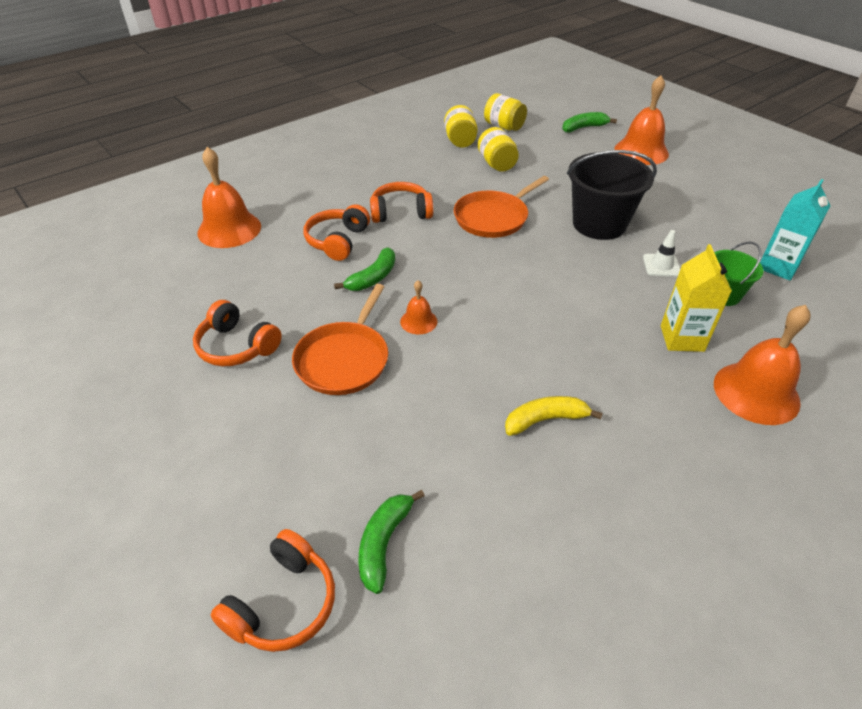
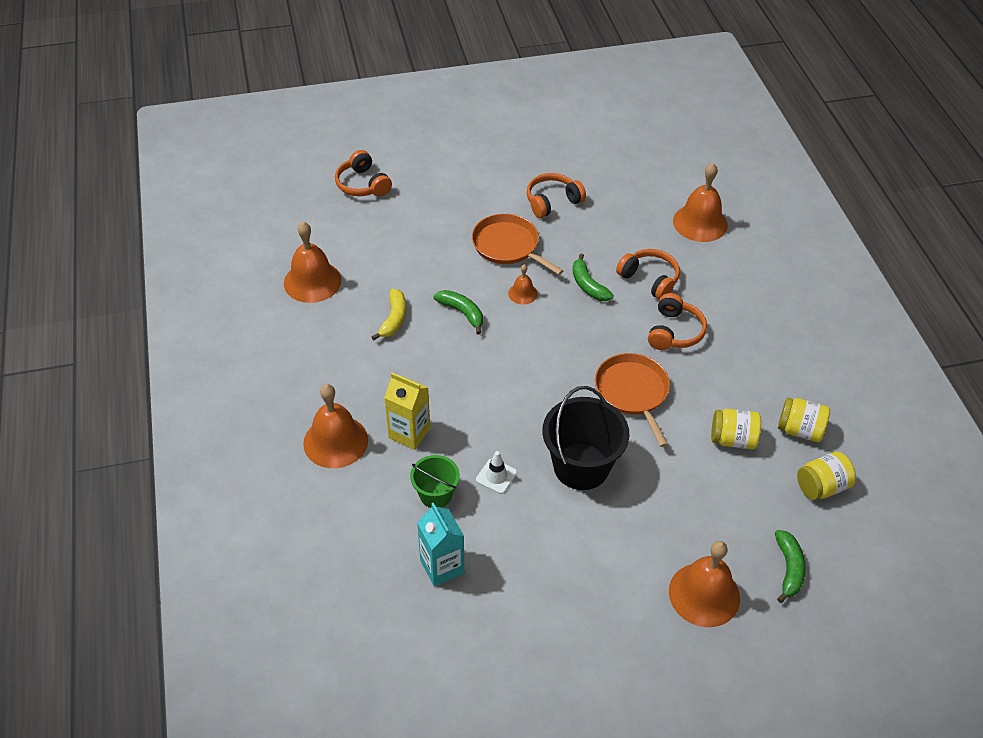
camera: 115 degrees right, 5 degrees up
green banana [358,490,425,594] -> green banana moved to [434,290,483,334]
none -> orange bell [284,222,341,303]

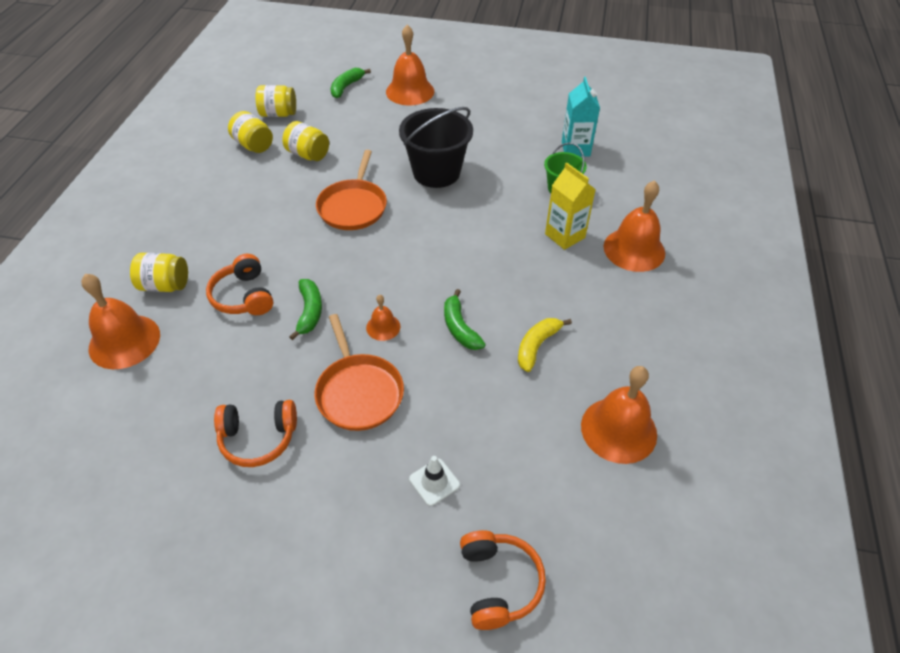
camera: 155 degrees left, 0 degrees up
white traffic cone [476,451,517,494] -> white traffic cone moved to [409,456,460,506]
orange headphones [648,293,707,350] -> none
none -> yellow jar [130,253,188,292]

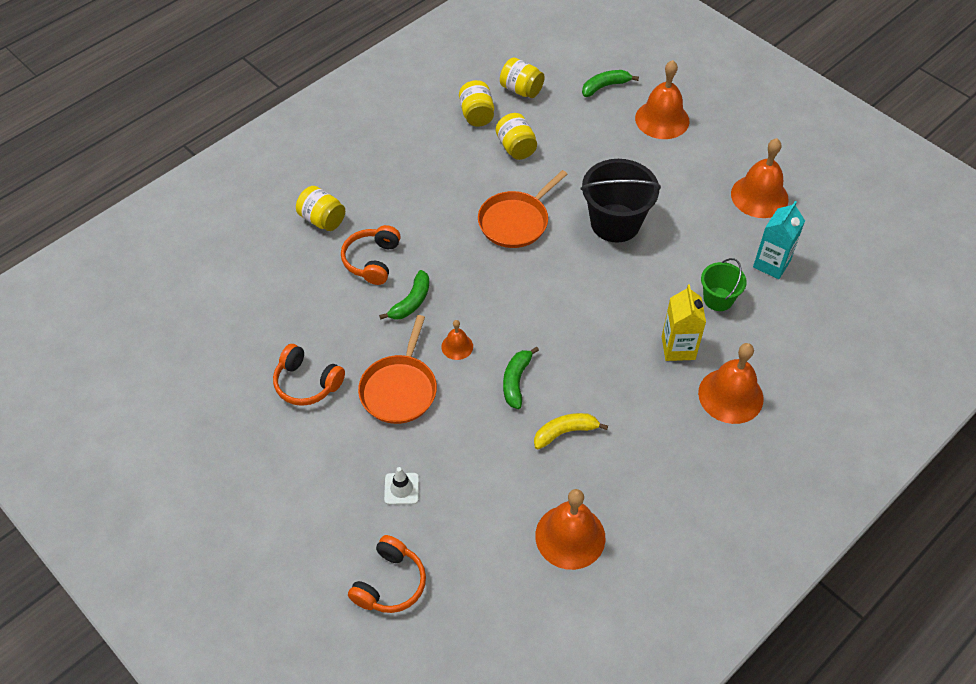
camera: 35 degrees right, 5 degrees up
orange bell [81,274,160,369] -> orange bell moved to [731,138,789,218]

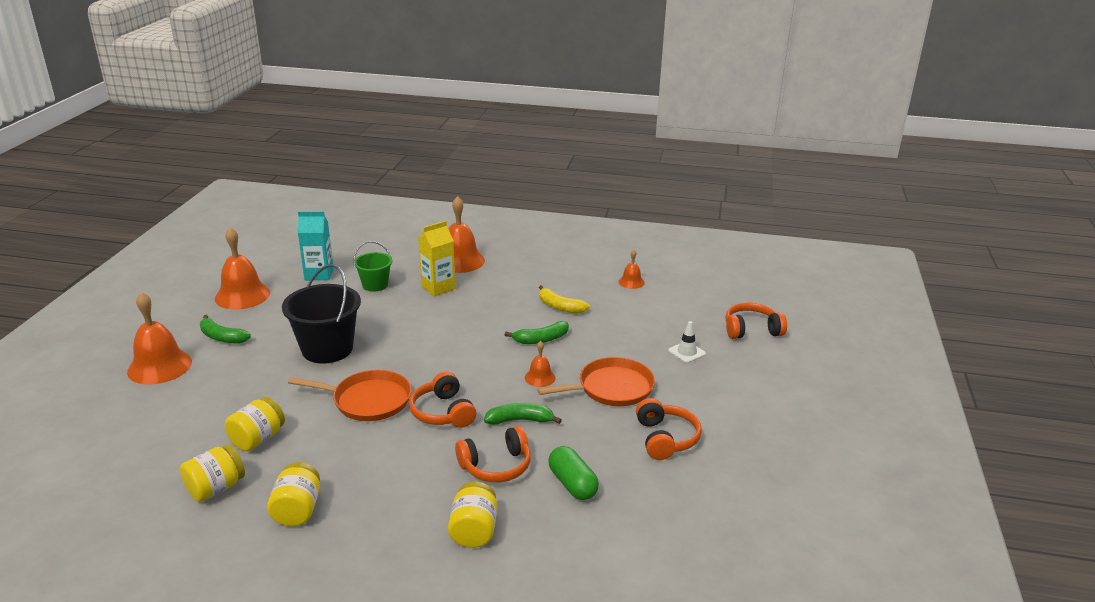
camera: 125 degrees left, 25 degrees down
yellow jar [500,57,545,98] -> yellow jar moved to [267,462,320,526]
orange bell [535,489,605,570] -> orange bell [618,250,645,289], size x0.51
green banana [582,70,639,97] -> green banana moved to [200,315,251,344]
none -> orange headphones [409,372,476,428]
none -> green capsule [548,446,599,500]

